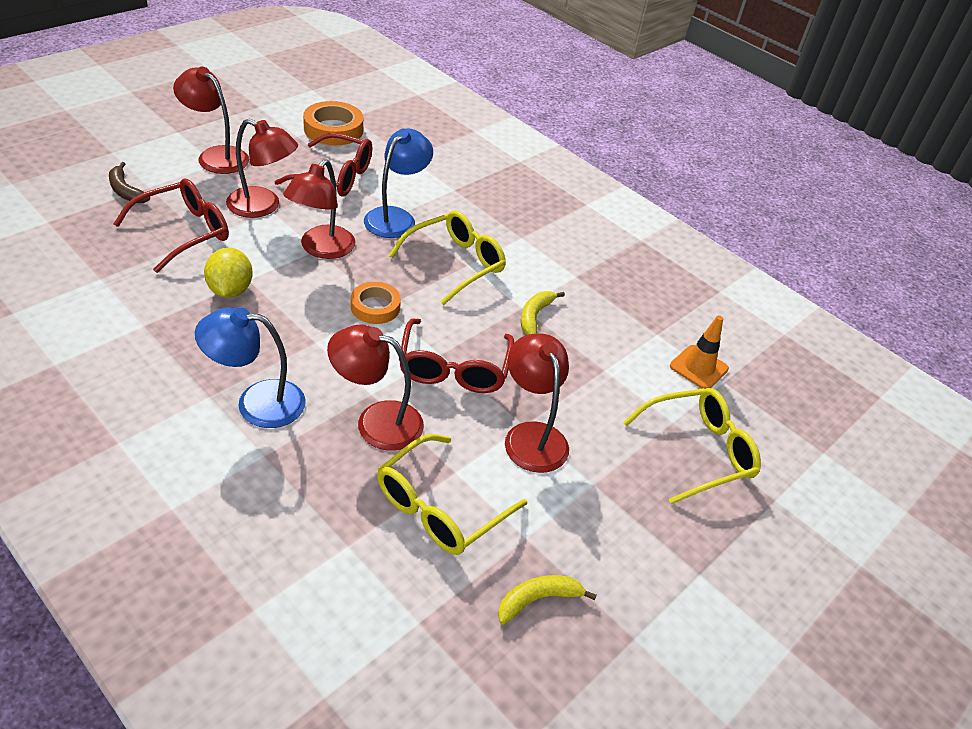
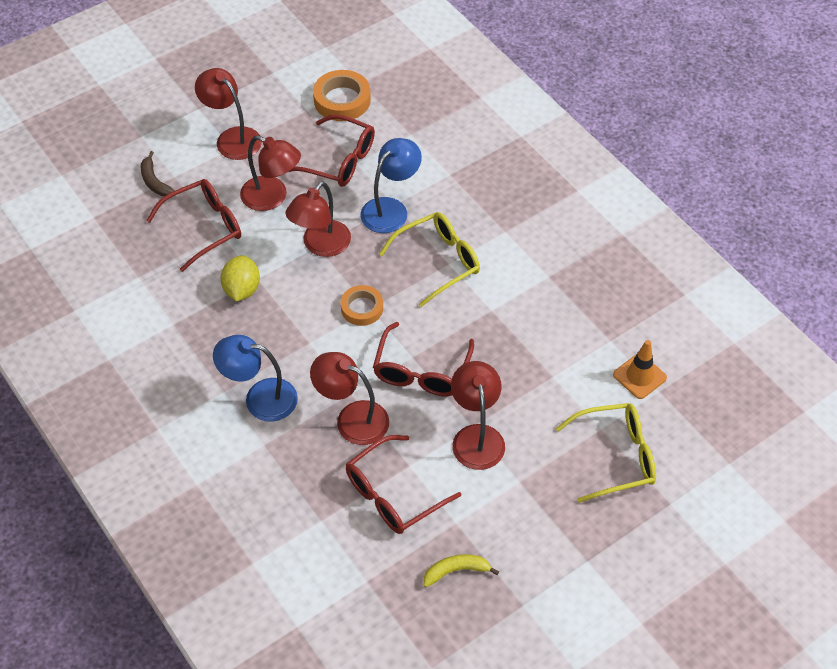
camera: 15 degrees right, 10 degrees up
yellow glasses [377,434,527,555] -> red glasses [346,435,461,534]
yellow banana [521,291,565,335] -> none

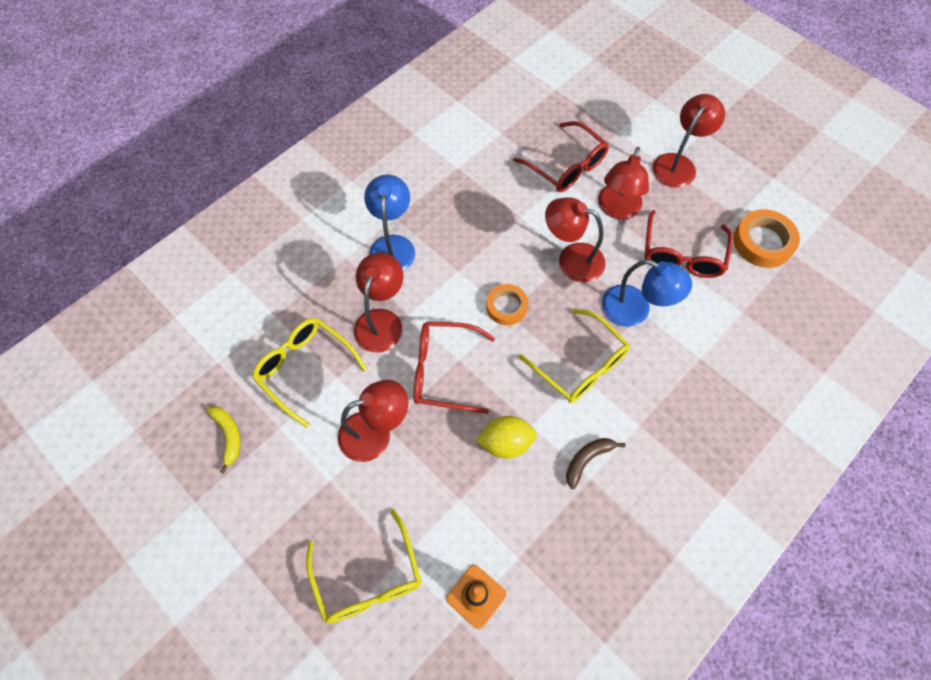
camera: 80 degrees right, 10 degrees up
brown banana [140,151,175,196] -> brown banana moved to [566,438,625,489]
yellow lemon [221,255,260,302] -> yellow lemon moved to [476,416,537,459]
red glasses [346,435,461,534] -> yellow glasses [252,318,367,428]

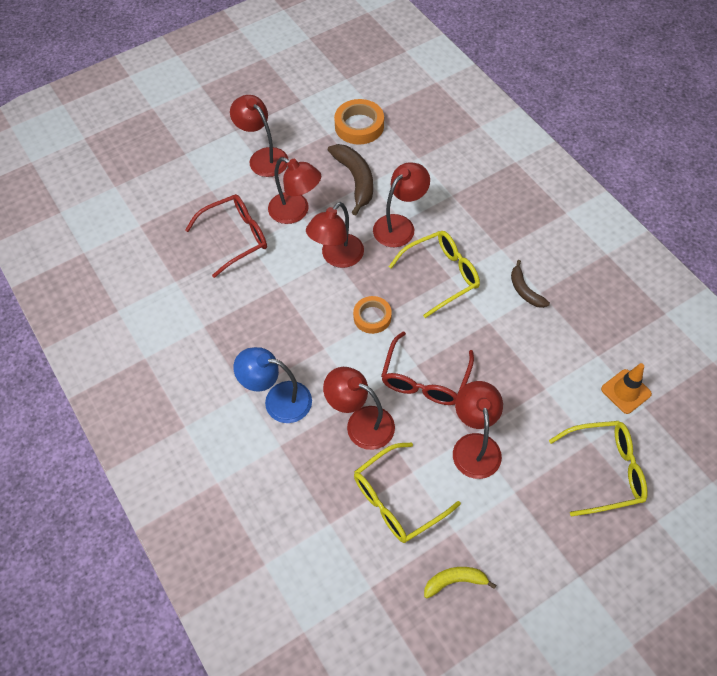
camera: 75 degrees left, 5 degrees down
yellow lemon [476,416,537,459] -> none
blue lamp [602,259,692,327] -> red lamp [373,163,430,247]
red glasses [645,210,733,278] -> brown banana [328,144,373,216]

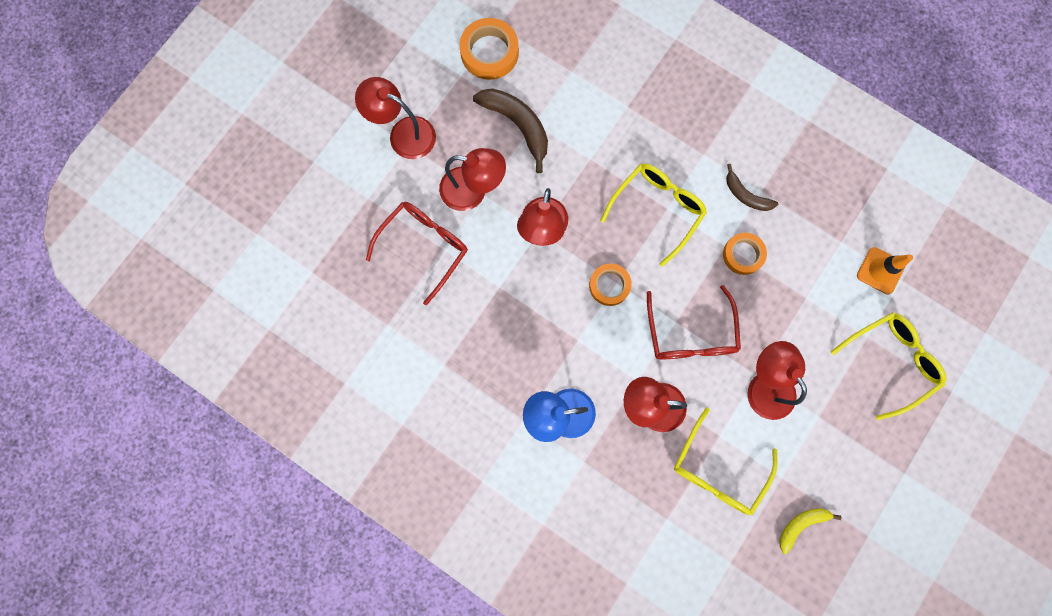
camera: 25 degrees left, 20 degrees up
red lamp [373,163,430,247] -> none
none -> orange tape [723,233,767,275]

